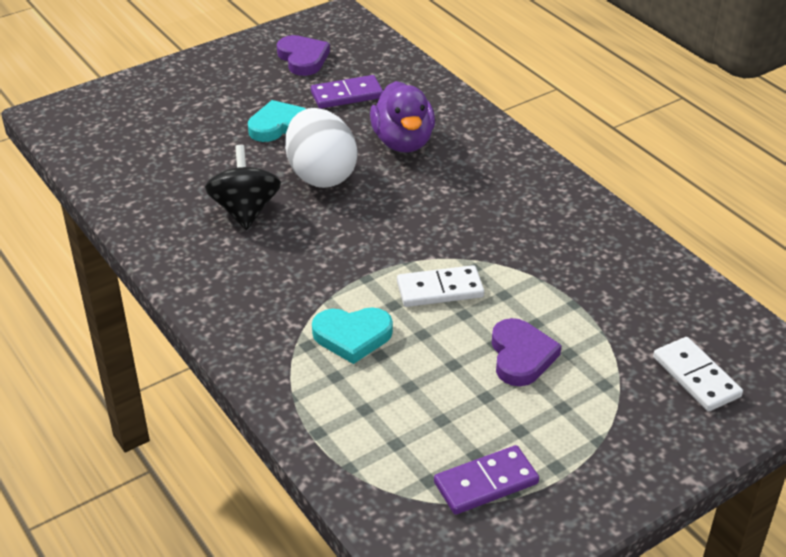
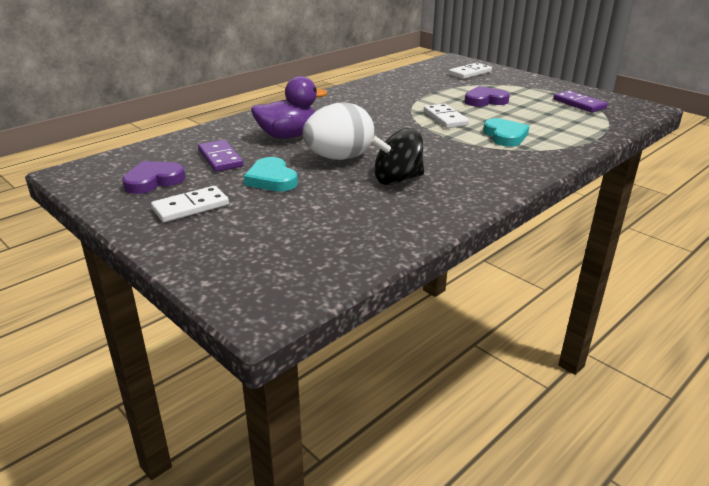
camera: 100 degrees left, 10 degrees down
none -> white domino [151,186,229,222]

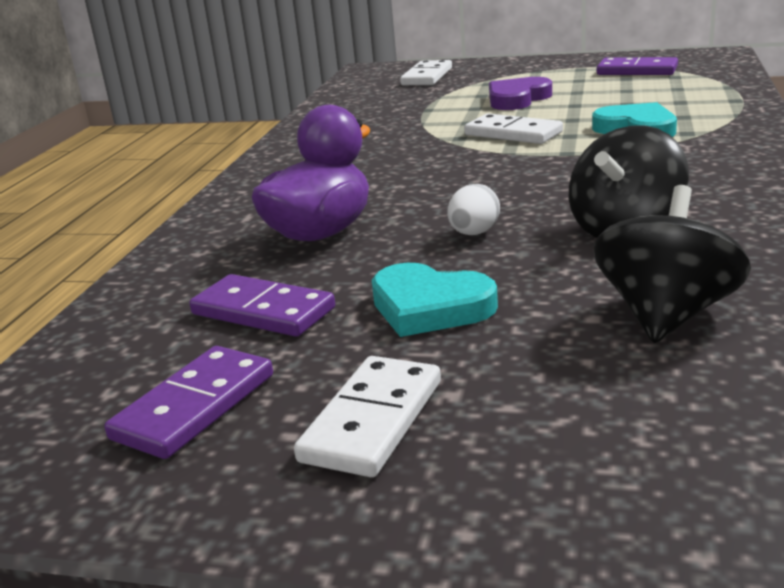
camera: 30 degrees left, 5 degrees down
purple heart [122,161,186,194] -> purple domino [104,346,273,459]
white egg [302,102,374,160] -> white egg [447,184,500,235], size x0.45
none -> black spinning top [593,185,751,343]

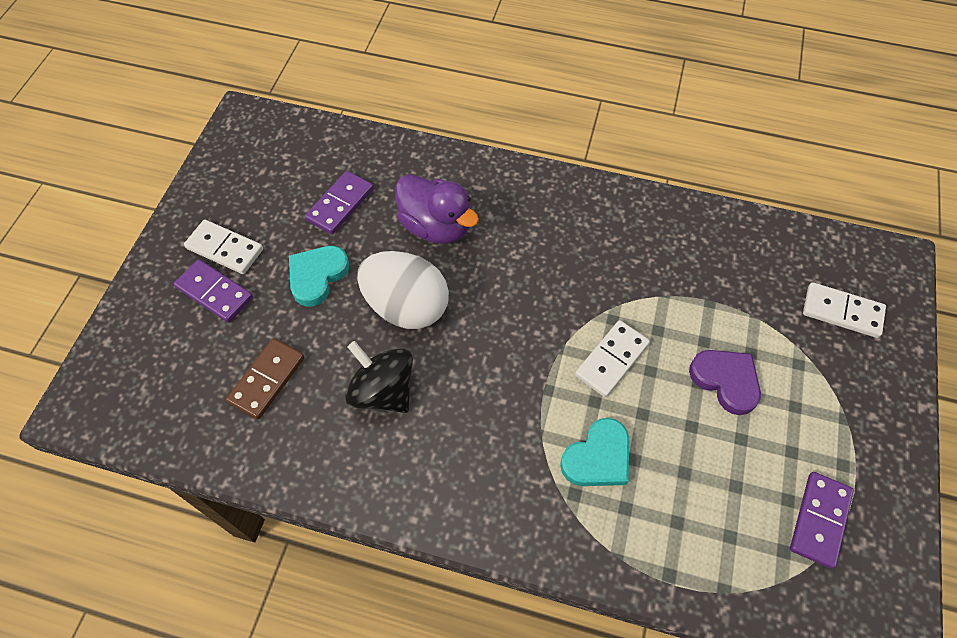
camera: 90 degrees right, 35 degrees up
purple domino [104,346,273,459] -> purple domino moved to [174,259,253,323]
white egg [447,184,500,235] -> white egg [357,251,449,329], size x2.23
black spinning top [593,185,751,343] -> brown domino [226,338,304,419]

